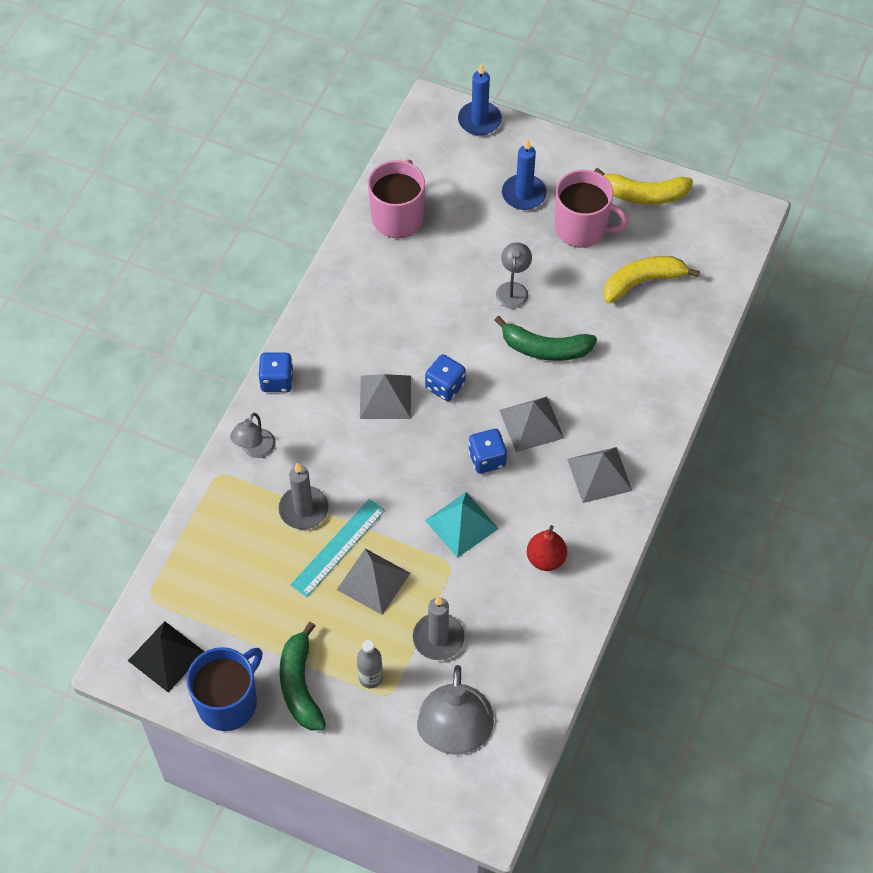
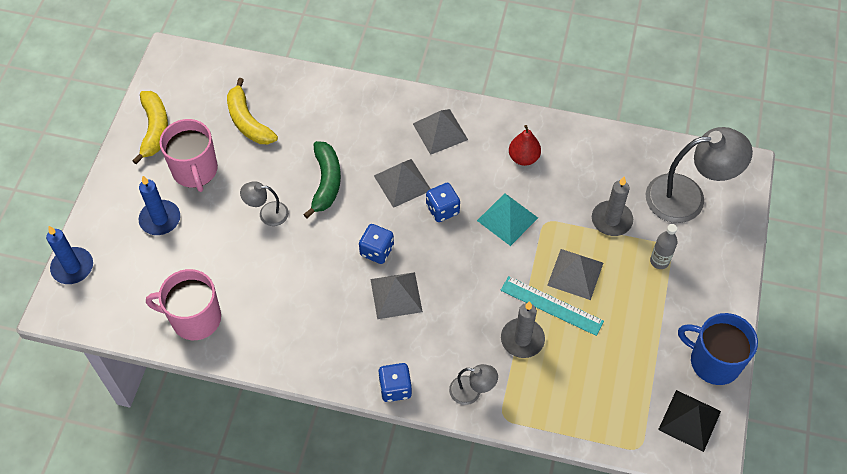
camera: 100 degrees left, 0 degrees up
green banana [279,622,326,730] -> none
pink mug [555,170,629,248] -> pink mug turned 150 degrees clockwise [159,119,218,192]

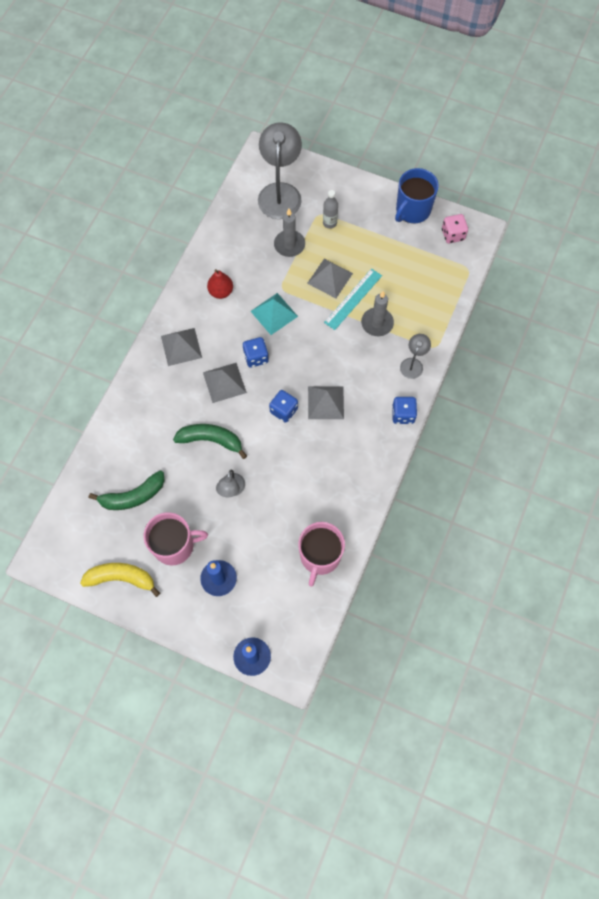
camera: 80 degrees left, 10 degrees up
yellow banana [227,78,278,144] -> green banana [89,470,165,510]
black pyramid [658,390,721,452] -> pink dice [442,214,468,243]

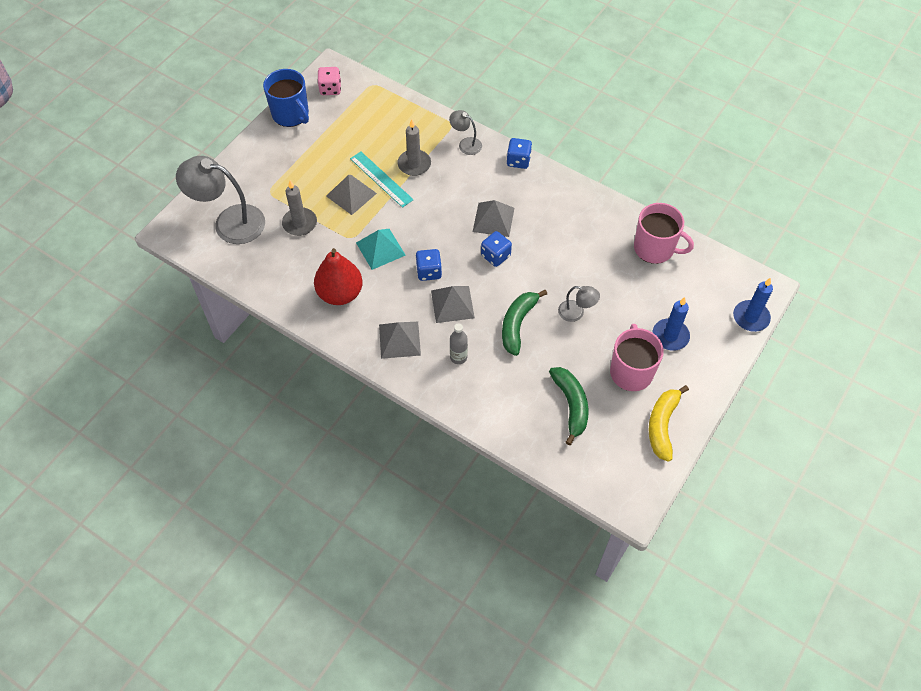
camera: 80 degrees left, 10 degrees down
red pear [207,269,233,299] -> red pear [314,248,363,305], size x1.64
grey bottle [323,190,338,229] -> grey bottle moved to [450,323,468,364]

